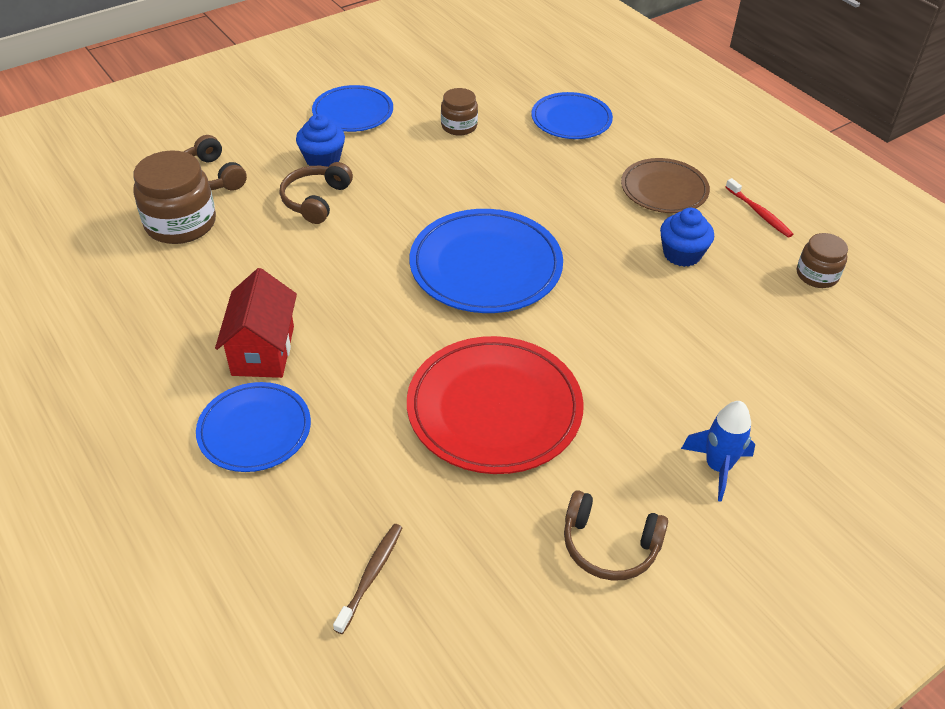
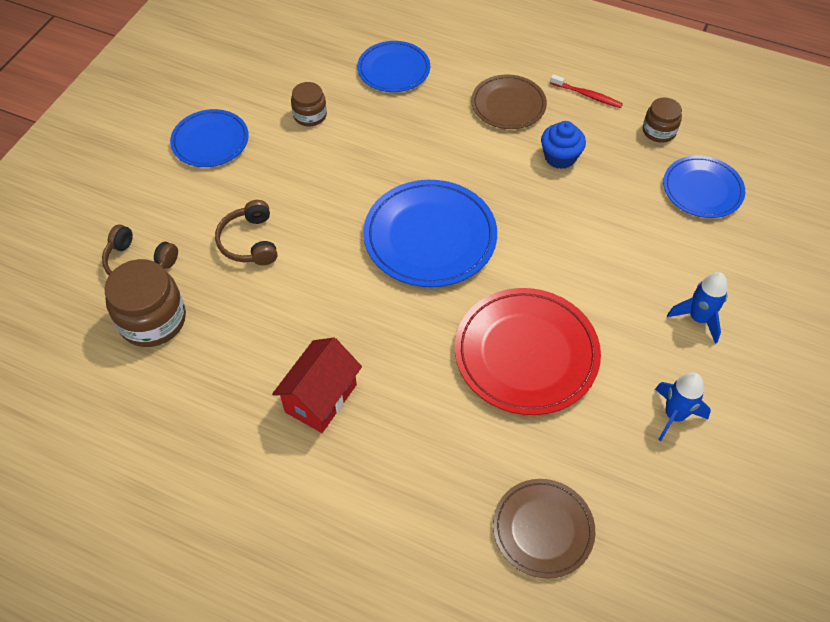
camera: 30 degrees left, 10 degrees up
blue plate [196,382,311,472] -> blue plate moved to [663,156,745,218]
red house [215,268,297,378] -> red house turned 60 degrees clockwise [272,337,362,433]
blue cupcake [296,114,345,167] -> none
brown toothbrush [333,524,402,634] -> brown plate [493,479,595,579]
brown headphones [564,490,668,581] -> blue rocket [655,372,711,441]

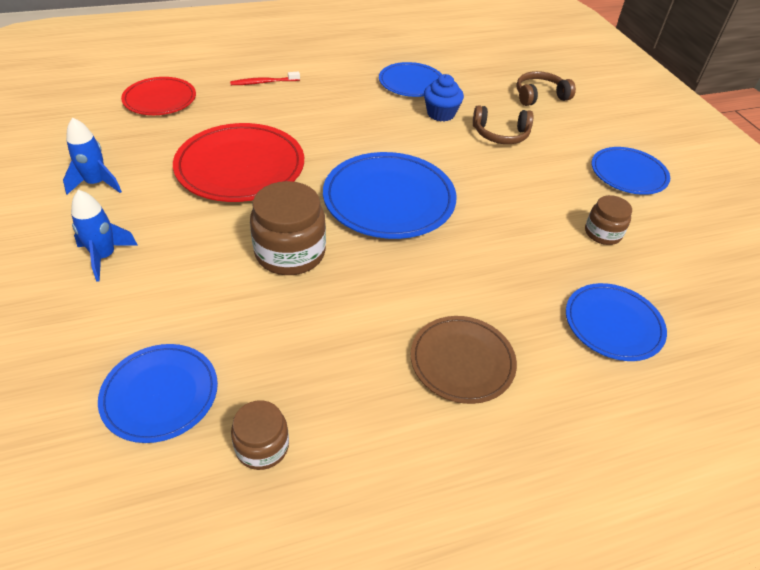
camera: 135 degrees right, 10 degrees down
brown jar [104,259,186,347] -> brown jar moved to [250,181,326,275]
brown headphones [215,200,277,265] -> brown headphones turned 150 degrees clockwise [473,105,533,144]
red house [272,337,362,433] -> none
brown plate [493,479,595,579] -> red plate [121,77,196,115]
blue cupcake [541,121,586,169] -> blue cupcake moved to [424,74,464,122]
red toothbrush [550,74,623,108] -> red toothbrush moved to [230,71,300,85]
none -> blue plate [379,62,442,97]

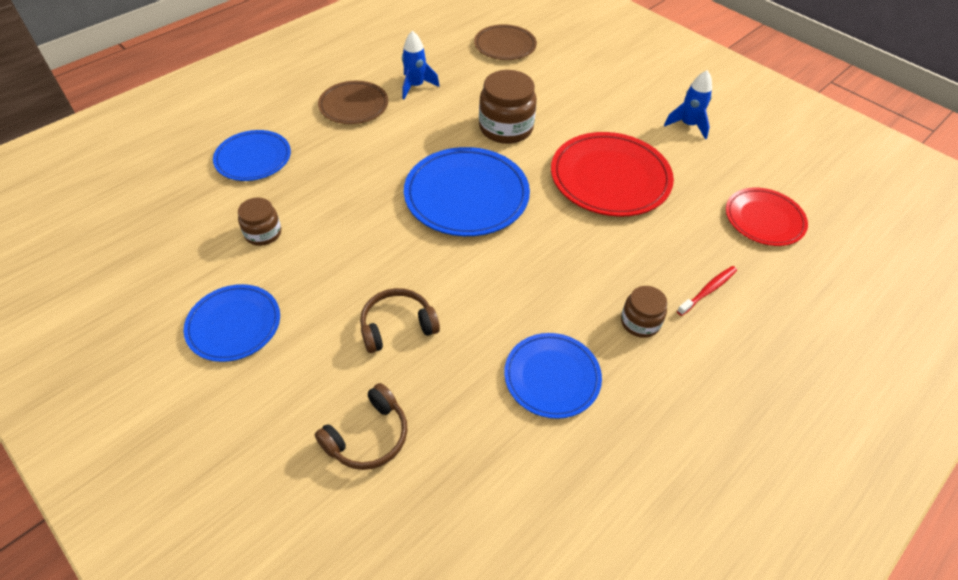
camera: 155 degrees right, 5 degrees up
blue rocket [71,190,138,282] -> blue rocket moved to [402,31,440,99]
blue plate [98,344,218,443] -> brown plate [474,24,537,60]
brown jar [231,400,289,470] -> brown jar moved to [621,286,667,338]
blue cupcake [424,74,464,122] -> none

